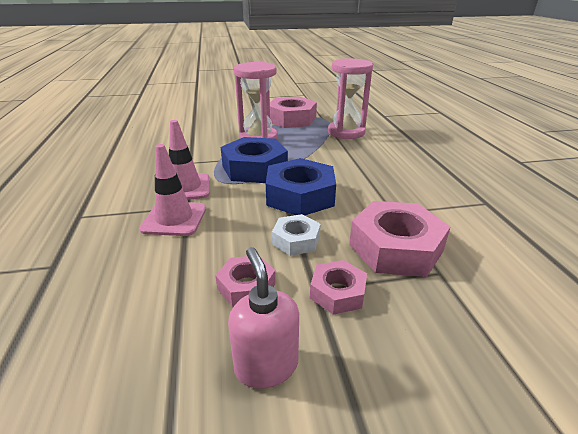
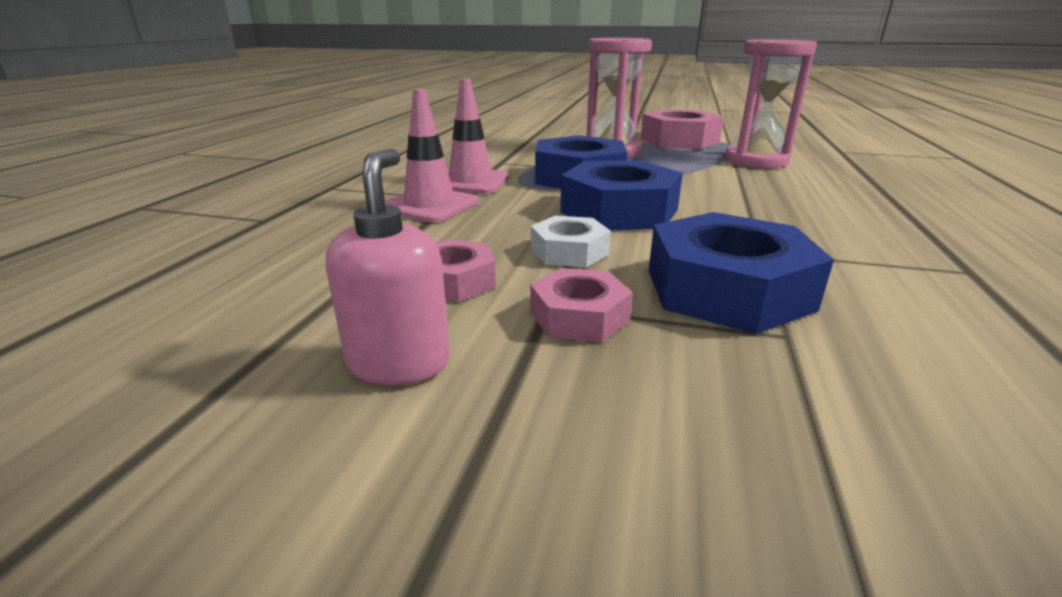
camera: 25 degrees right, 5 degrees down
pink nut [349,201,450,277] -> blue nut [649,212,834,334]

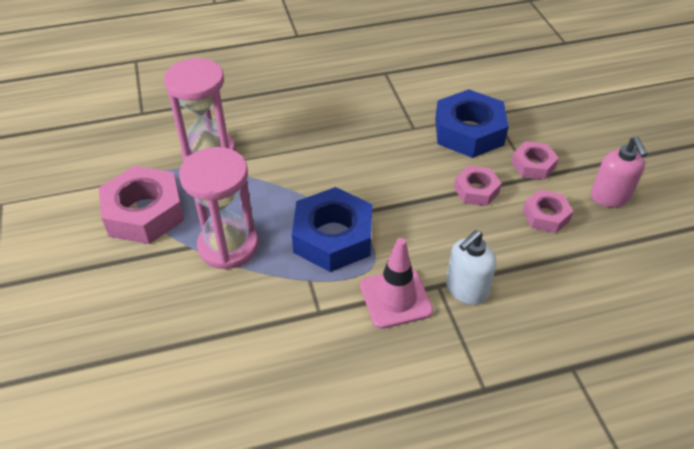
camera: 120 degrees left, 20 degrees up
pink soap dispenser [326,149,450,385] -> pink soap dispenser turned 75 degrees counterclockwise [591,137,648,208]
pink traffic cone [385,89,478,222] -> white soap dispenser [446,230,496,305]
white nut [531,216,611,268] -> pink nut [454,166,502,206]
blue nut [560,160,683,230] -> none

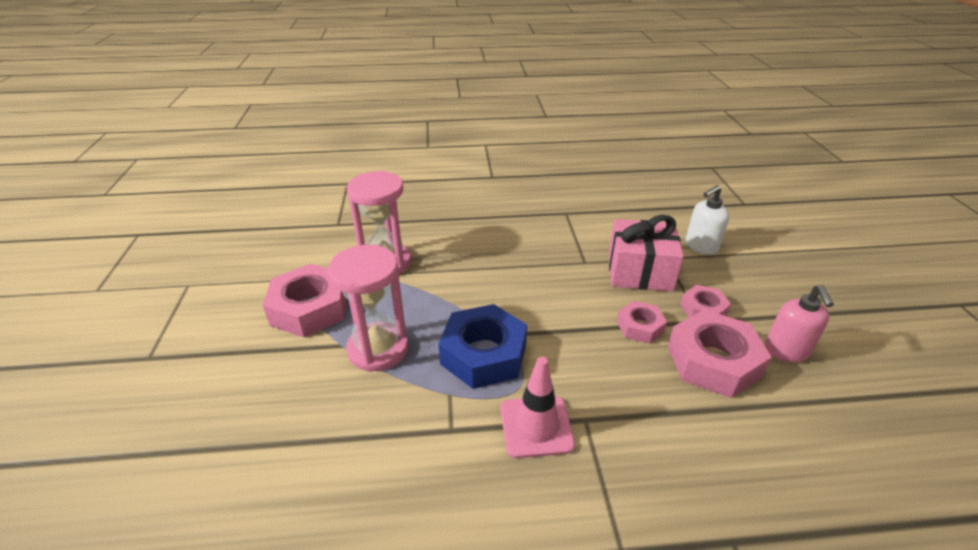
camera: 10 degrees right, 10 degrees down
blue nut [435,89,509,158] -> pink gift [609,215,684,291]
white soap dispenser [446,230,496,305] -> white soap dispenser moved to [686,185,729,255]
pink nut [523,190,573,233] -> pink nut [668,310,772,398], size x1.82

